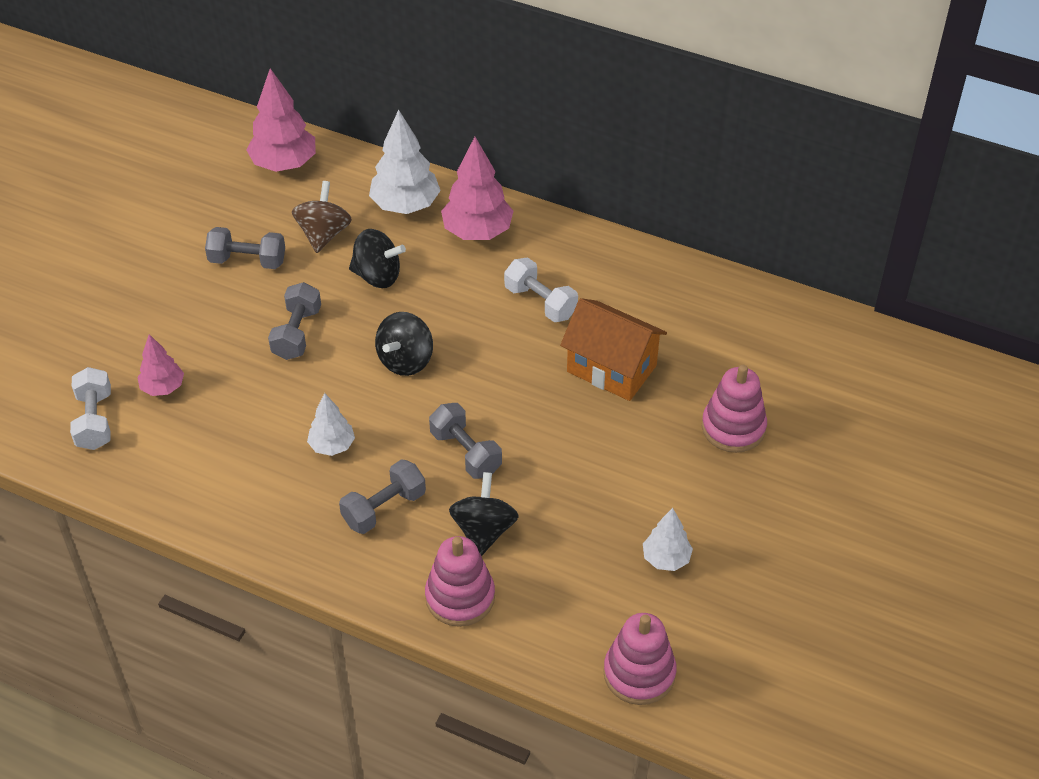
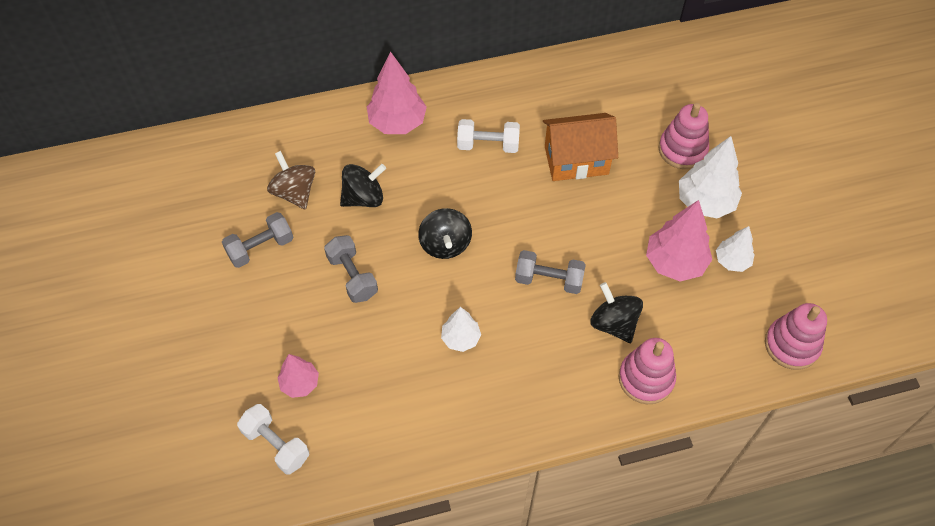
camera: 40 degrees left, 10 degrees up
pink tree [246,68,316,172] -> pink tree moved to [646,200,713,282]
grey dumbbell [339,459,426,534] -> none
white tree [369,109,441,214] -> white tree moved to [679,136,742,218]

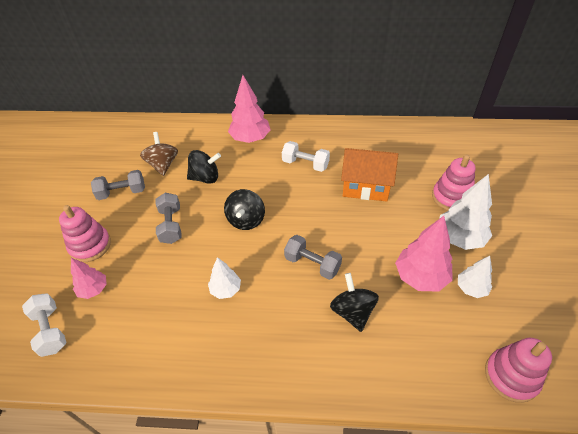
camera: 20 degrees right, 10 degrees down
pink stacking toy [619,338,676,404] -> pink stacking toy moved to [59,205,111,262]

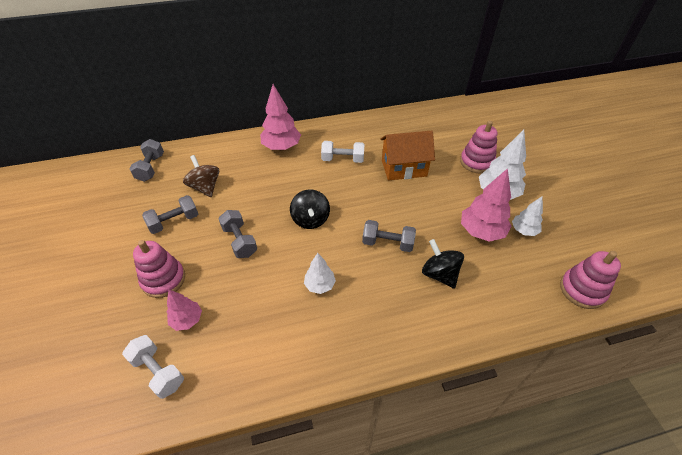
camera: 20 degrees left, 0 degrees up
black spinning top [187,150,221,184] -> none
none -> grey dumbbell [130,139,164,182]

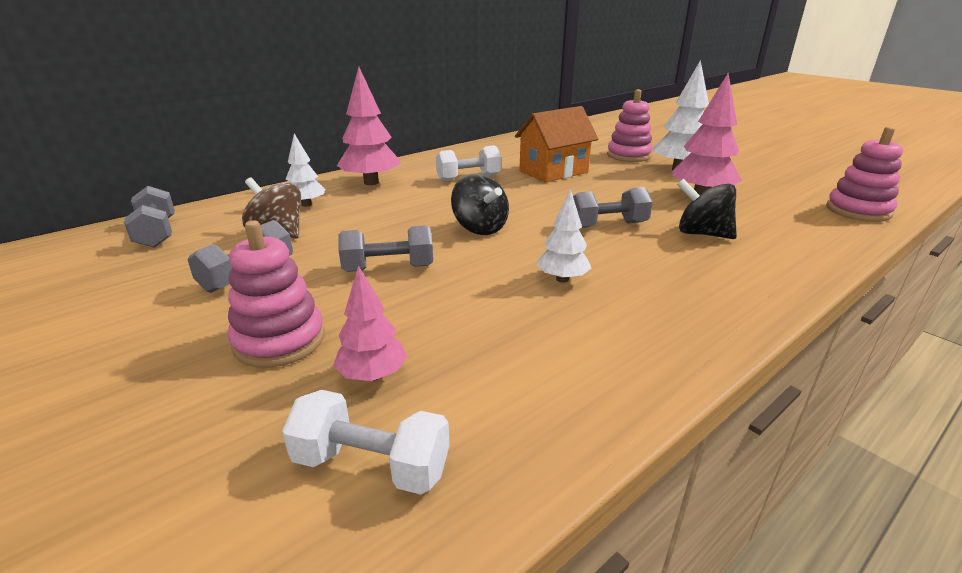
camera: 25 degrees left, 20 degrees down
grey dumbbell [218,210,257,258] -> grey dumbbell turned 45 degrees counterclockwise [338,225,433,272]
white tree [512,197,543,236] -> white tree moved to [285,134,325,207]

